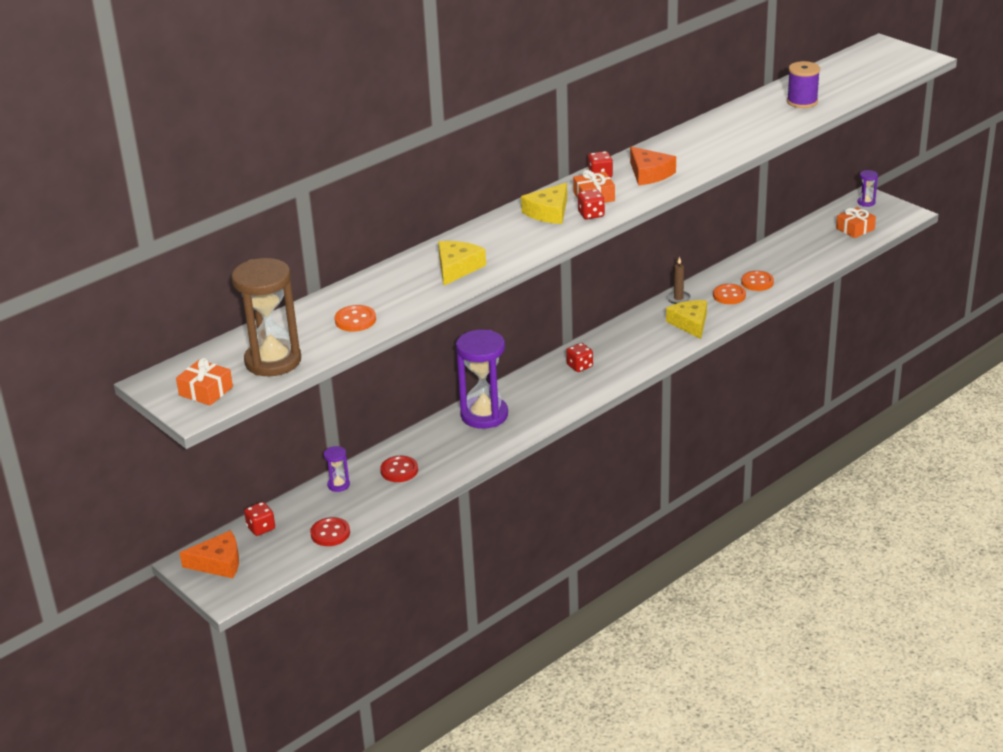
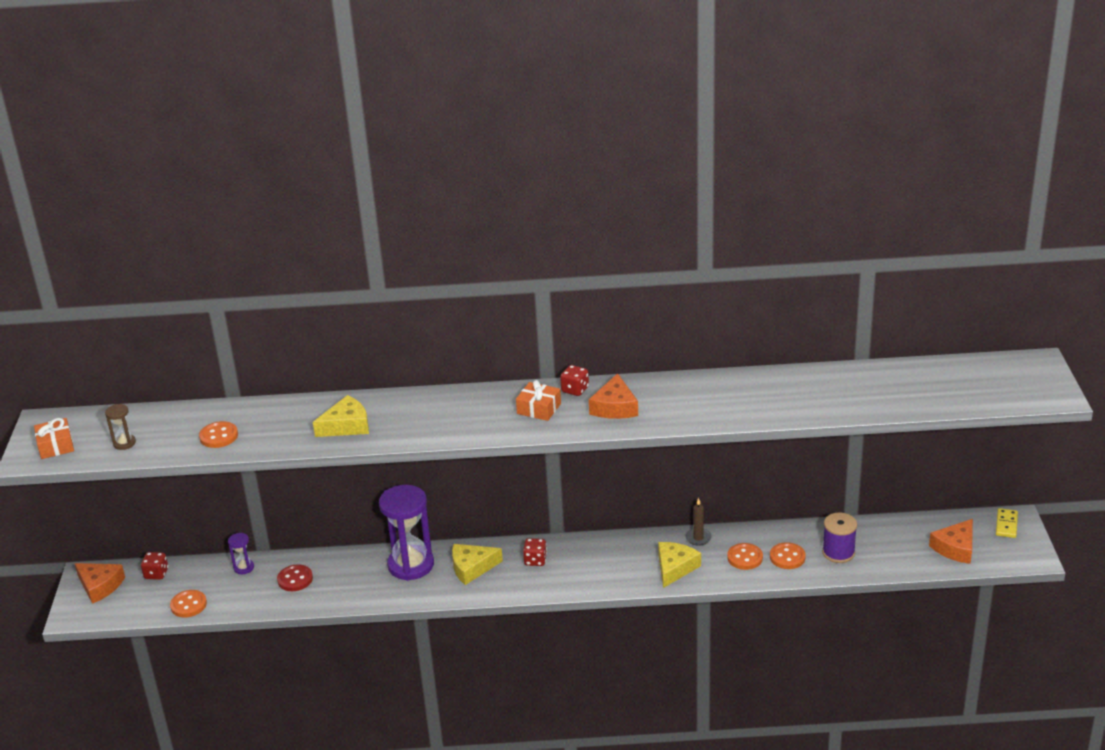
camera: 40 degrees right, 0 degrees up
brown hourglass [232,258,301,376] -> brown hourglass [105,404,136,450], size x0.44
red button [310,517,350,546] -> orange button [170,590,207,617]
yellow cheese [521,183,567,224] -> yellow cheese moved to [452,544,503,585]
red dice [578,189,605,219] -> none
purple spool [787,61,820,108] -> purple spool moved to [822,513,857,563]
orange gift [836,207,876,238] -> orange cheese [929,519,973,564]
purple hourglass [857,170,878,207] -> yellow domino [996,508,1018,538]

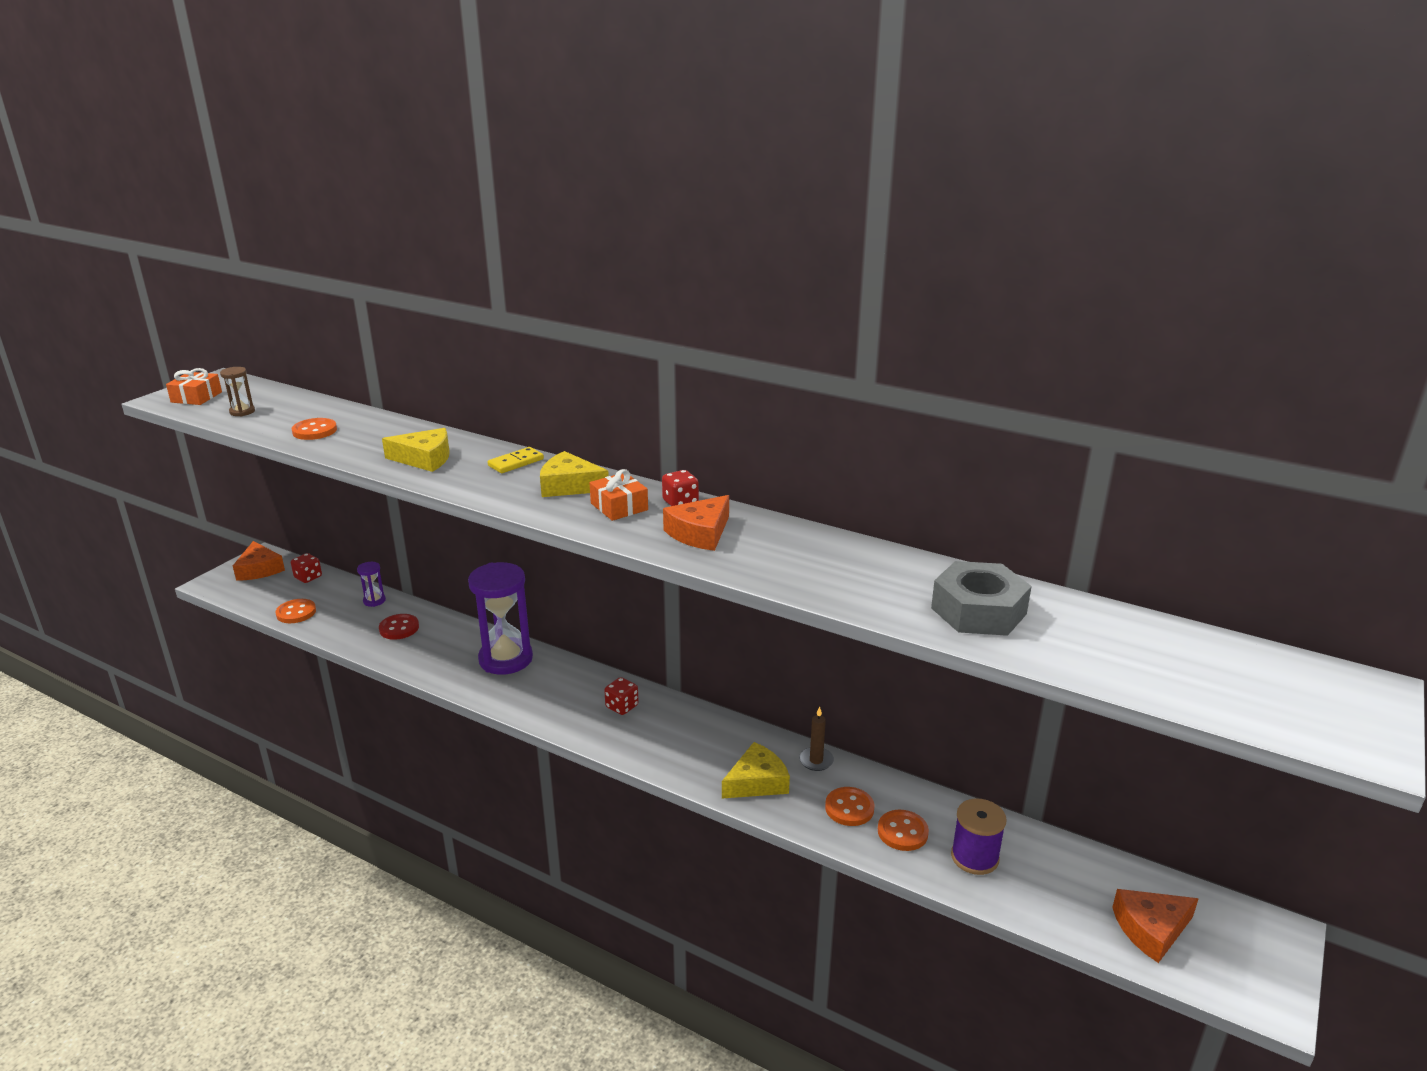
camera: 30 degrees right, 5 degrees down
yellow cheese [452,544,503,585] -> yellow cheese moved to [540,451,609,497]
yellow domino [996,508,1018,538] -> yellow domino moved to [488,447,544,473]
none -> grey nut [931,561,1032,636]

